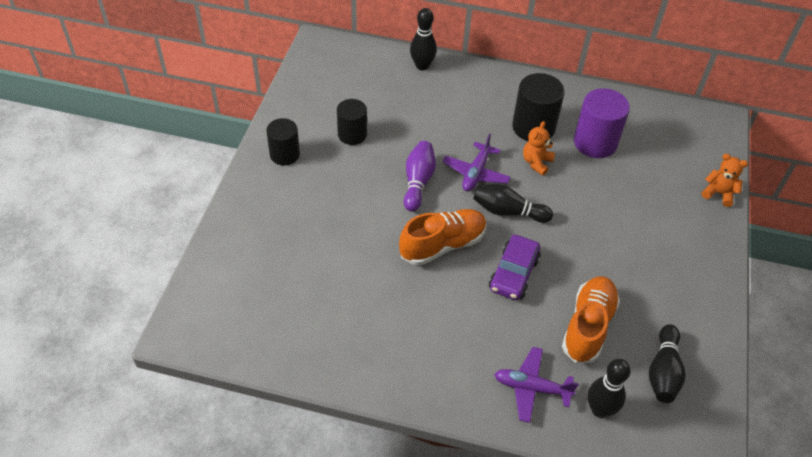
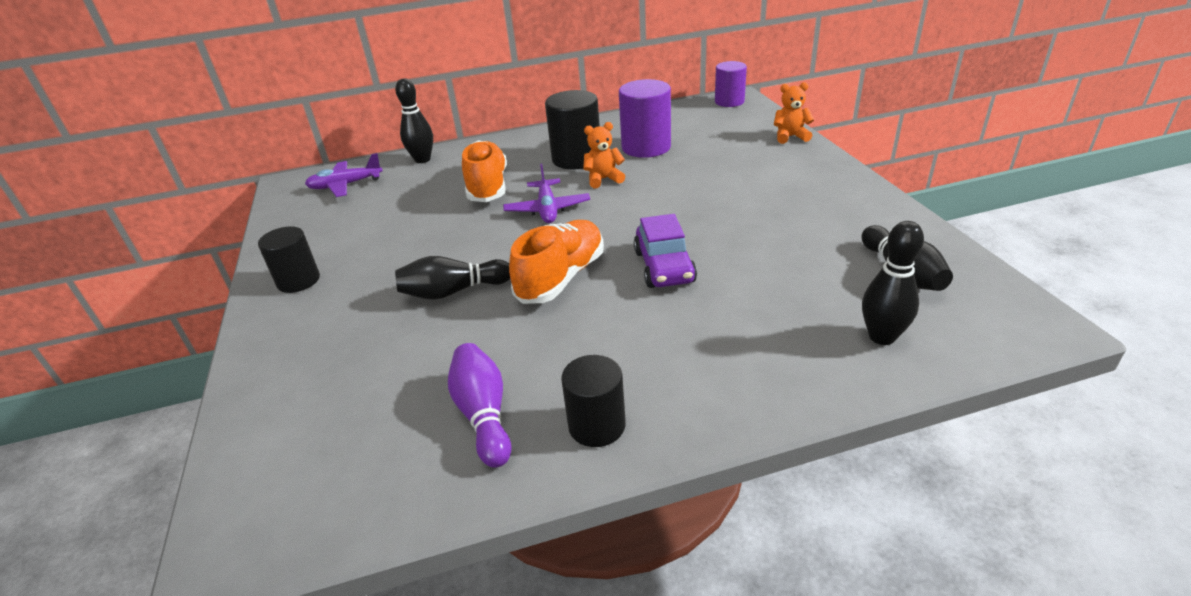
camera: 25 degrees left, 15 degrees down
black cylinder [337,99,367,145] -> black cylinder moved to [561,355,626,447]
purple bowling pin [404,141,436,211] -> purple bowling pin moved to [448,343,512,468]
black bowling pin [473,184,553,223] -> black bowling pin moved to [395,256,510,300]
purple plane [494,347,579,423] -> purple plane moved to [305,153,383,197]
orange teddy bear [523,121,555,176] -> orange teddy bear turned 75 degrees clockwise [583,122,625,188]
orange shoe [562,276,620,364] -> orange shoe moved to [462,140,507,202]
none -> purple cylinder [715,61,747,107]

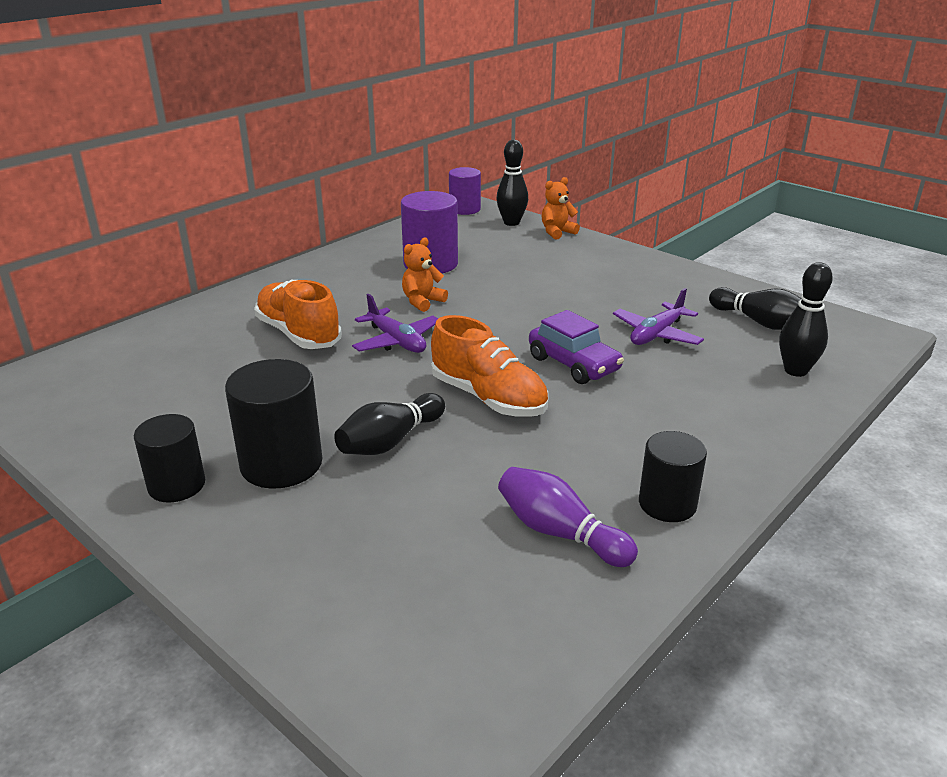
camera: 35 degrees left, 5 degrees down
purple plane [305,153,383,197] -> purple plane moved to [613,288,704,345]
black bowling pin [395,78,433,163] -> black bowling pin moved to [496,140,528,226]
orange shoe [509,220,604,304] -> orange shoe turned 135 degrees clockwise [431,315,548,417]
black cylinder [545,90,600,169] -> black cylinder moved to [225,359,322,489]

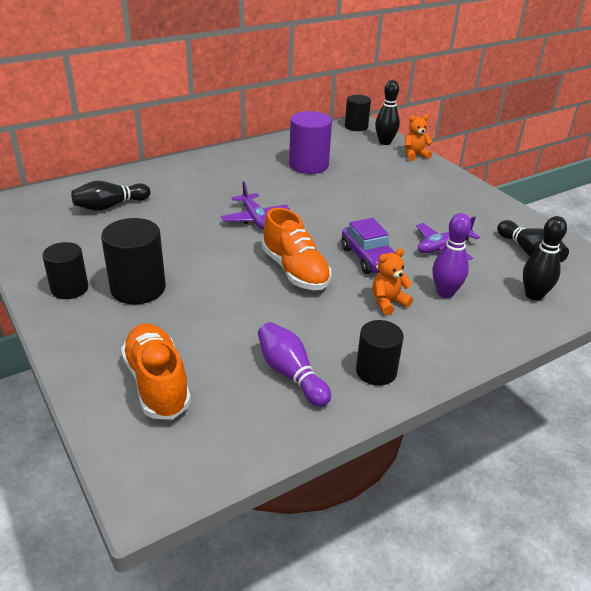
camera: 15 degrees right, 5 degrees up
orange shoe [254,280,342,349] -> orange shoe moved to [121,323,191,420]
black bowling pin [334,393,445,455] -> black bowling pin moved to [71,181,150,211]
orange teddy bear [402,238,448,312] -> orange teddy bear moved to [372,248,413,315]
purple cylinder [449,167,481,215] -> black cylinder [345,95,371,131]
none -> purple bowling pin [433,213,471,298]

